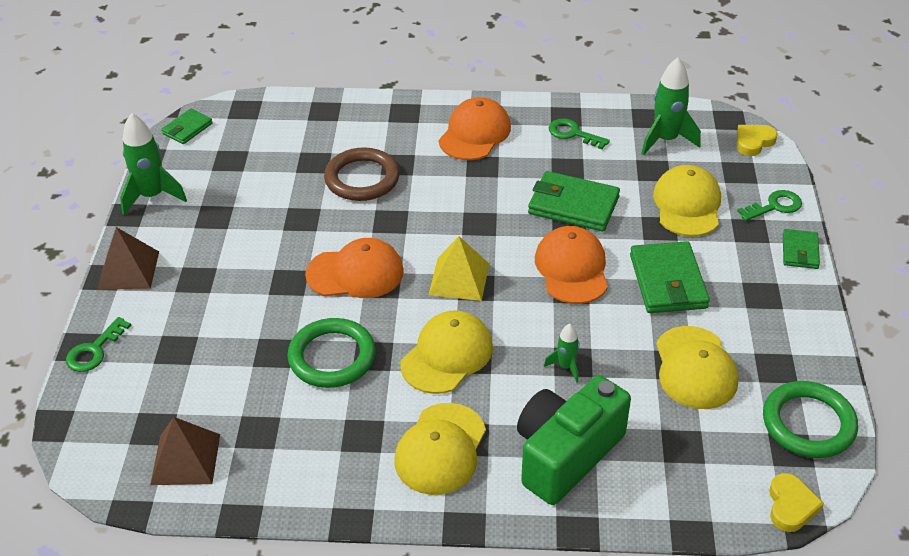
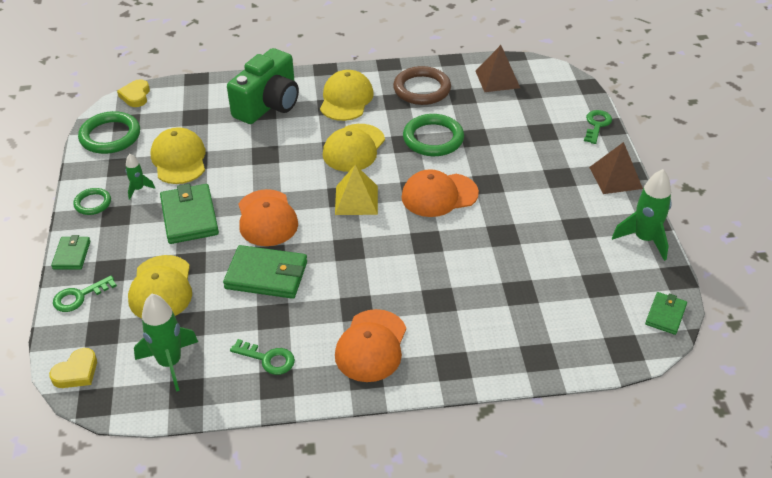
camera: 170 degrees right, 0 degrees up
brown ring [324,147,400,201] -> brown ring moved to [393,66,451,105]
green rocket [544,324,579,382] -> green rocket moved to [125,154,155,200]
none -> green ring [73,188,111,215]

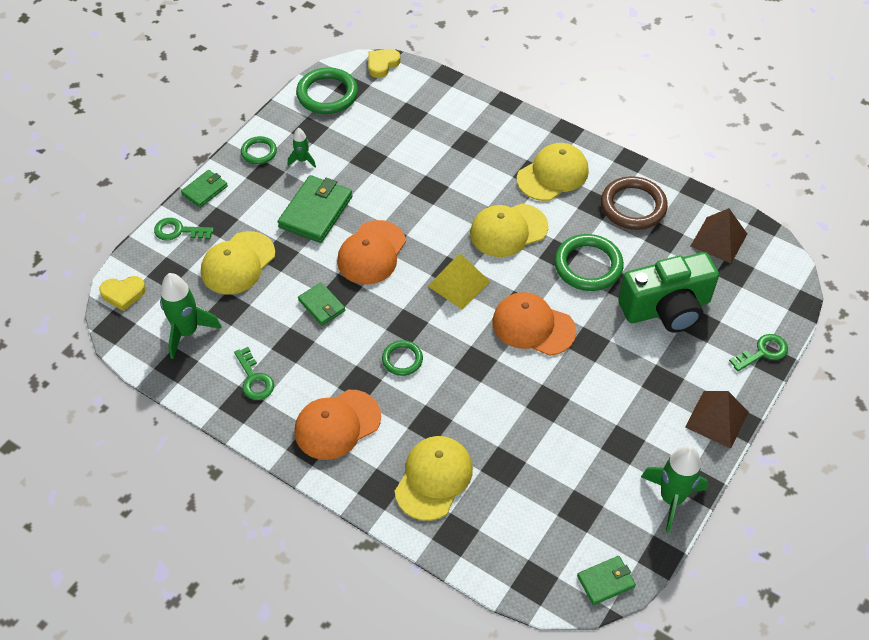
camera: 40 degrees right, 10 degrees up
yellow cap [151,127,205,184] -> yellow cap moved to [395,436,473,521]
green wallet [223,245,307,299] -> green wallet [298,282,345,326], size x0.57
green camera [227,48,299,124] -> green camera moved to [618,252,719,333]
none -> green ring [382,340,423,376]

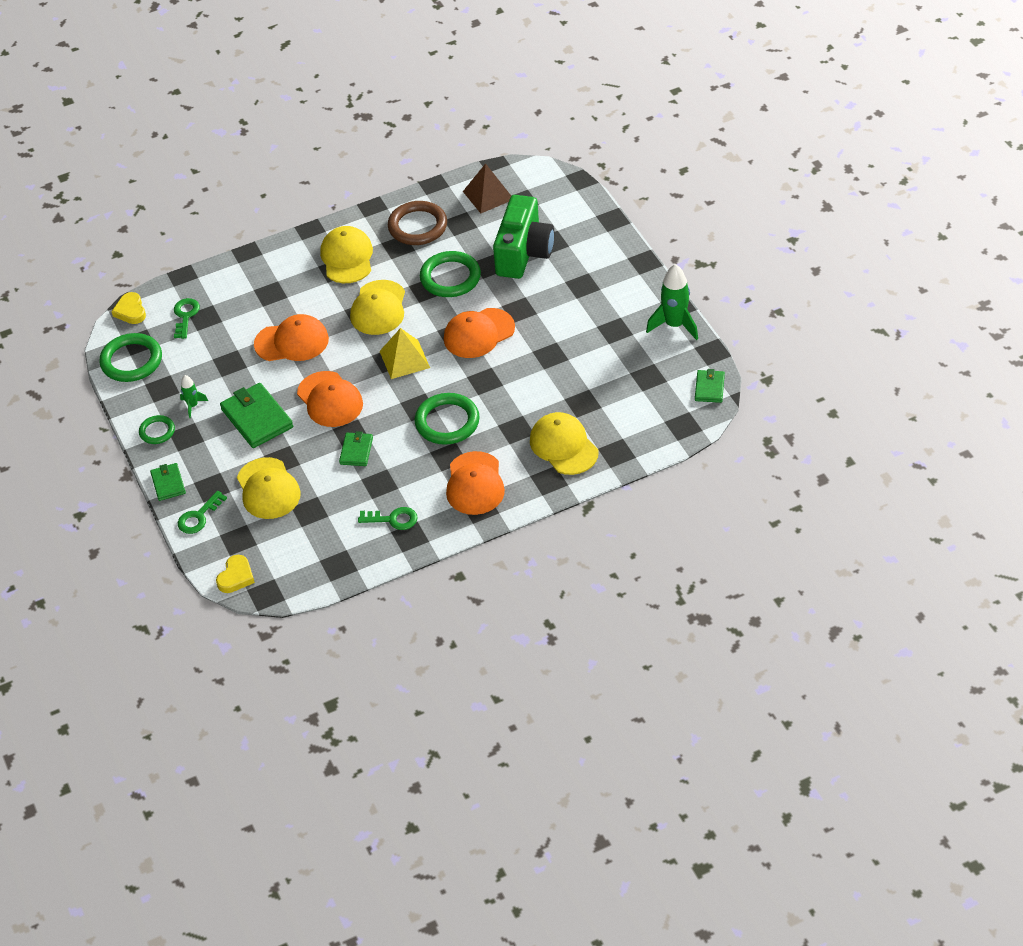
camera: 55 degrees left, 5 degrees down
green rocket [160,273,222,359] -> none
green wallet [298,282,345,326] -> green wallet turned 75 degrees counterclockwise [339,431,373,466]
green ring [382,340,423,376] -> green ring [415,393,480,445], size x1.78
brown pyramid [685,391,749,449] -> none
green key [729,334,788,372] -> green key moved to [174,298,200,339]
none -> orange cap [254,314,329,361]

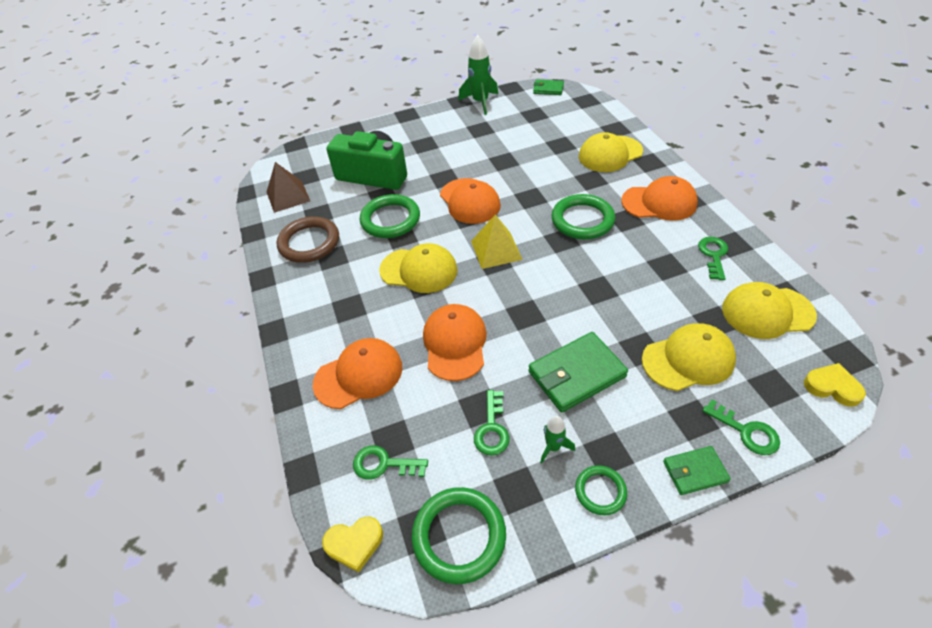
camera: 85 degrees left, 0 degrees up
orange cap [297,371,363,427] -> orange cap moved to [313,338,402,409]
yellow cap [320,226,373,283] -> yellow cap moved to [722,282,817,339]
green wallet [339,431,373,466] -> none
none -> green key [474,390,510,456]

